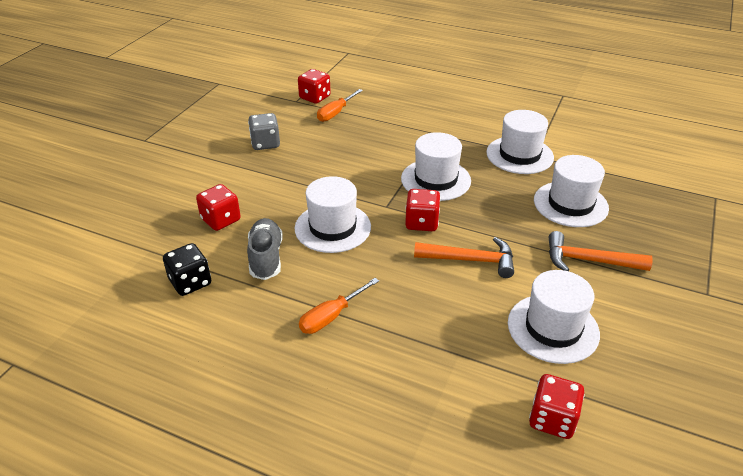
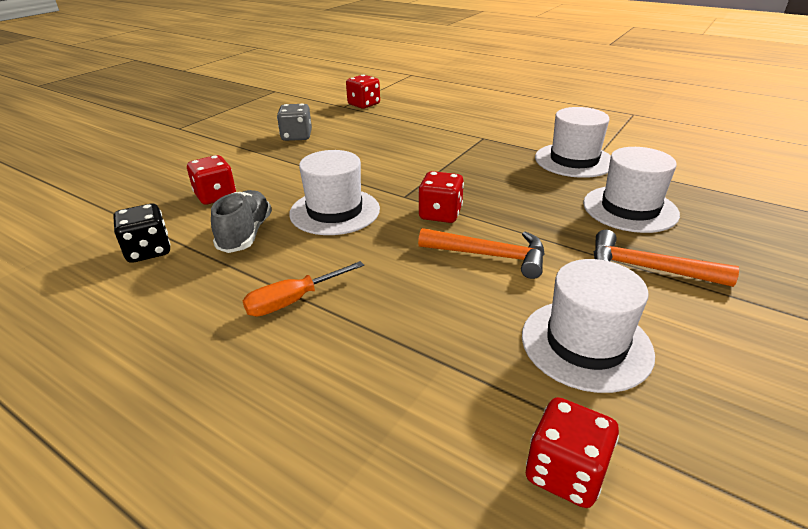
camera: 10 degrees right, 5 degrees down
orange screwdriver [317,89,363,122] -> none
white hat [401,132,471,201] -> none

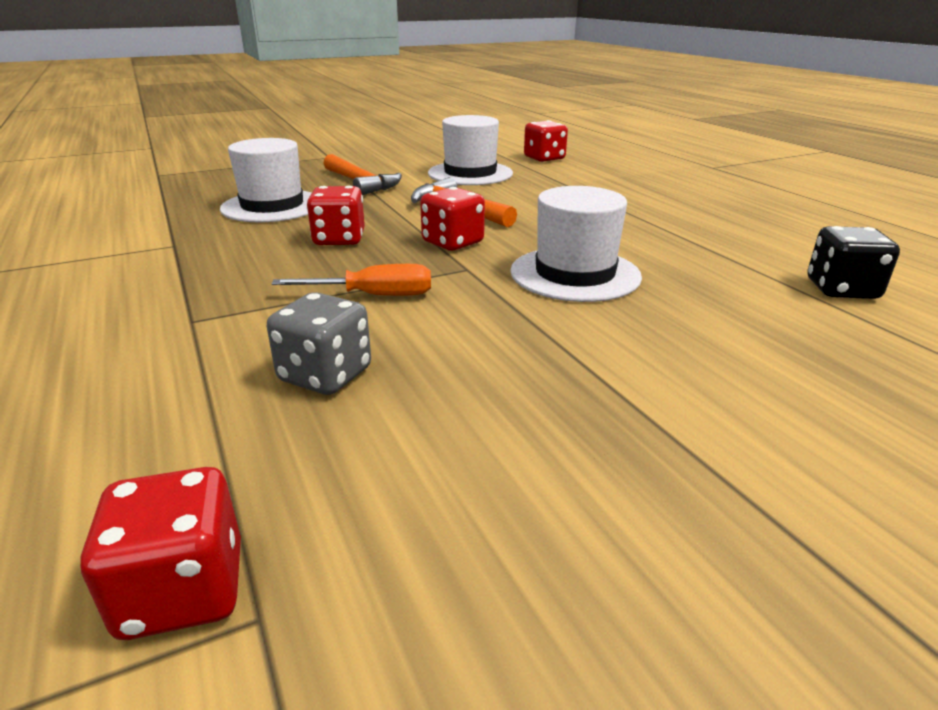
camera: 150 degrees left, 5 degrees down
red dice [187,155,236,205] -> red dice moved to [307,186,365,245]
grey shoe [211,190,272,253] -> none
orange screwdriver [243,261,364,317] -> orange screwdriver moved to [271,264,431,296]
grey dice [277,104,312,141] -> grey dice moved to [267,292,371,395]
white hat [535,107,611,178] -> none

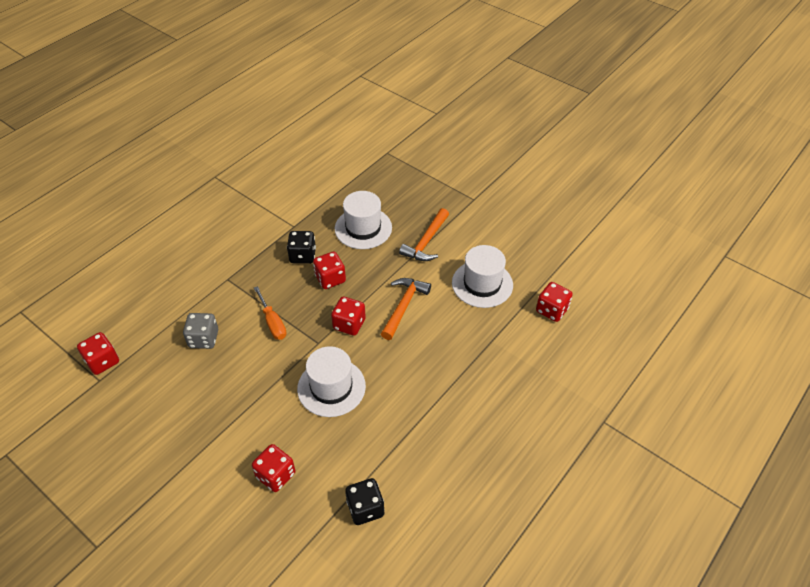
camera: 65 degrees right, 20 degrees up
none -> red dice [252,444,295,492]
none -> black dice [287,231,316,264]

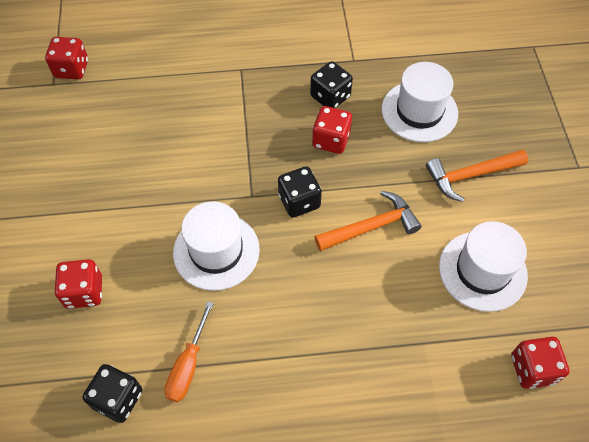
camera: 45 degrees right, 10 degrees up
grey dice [183,313,218,349] -> none
orange screwdriver [254,286,287,340] -> orange screwdriver moved to [164,301,214,402]
red dice [331,297,366,336] -> black dice [278,166,322,218]

